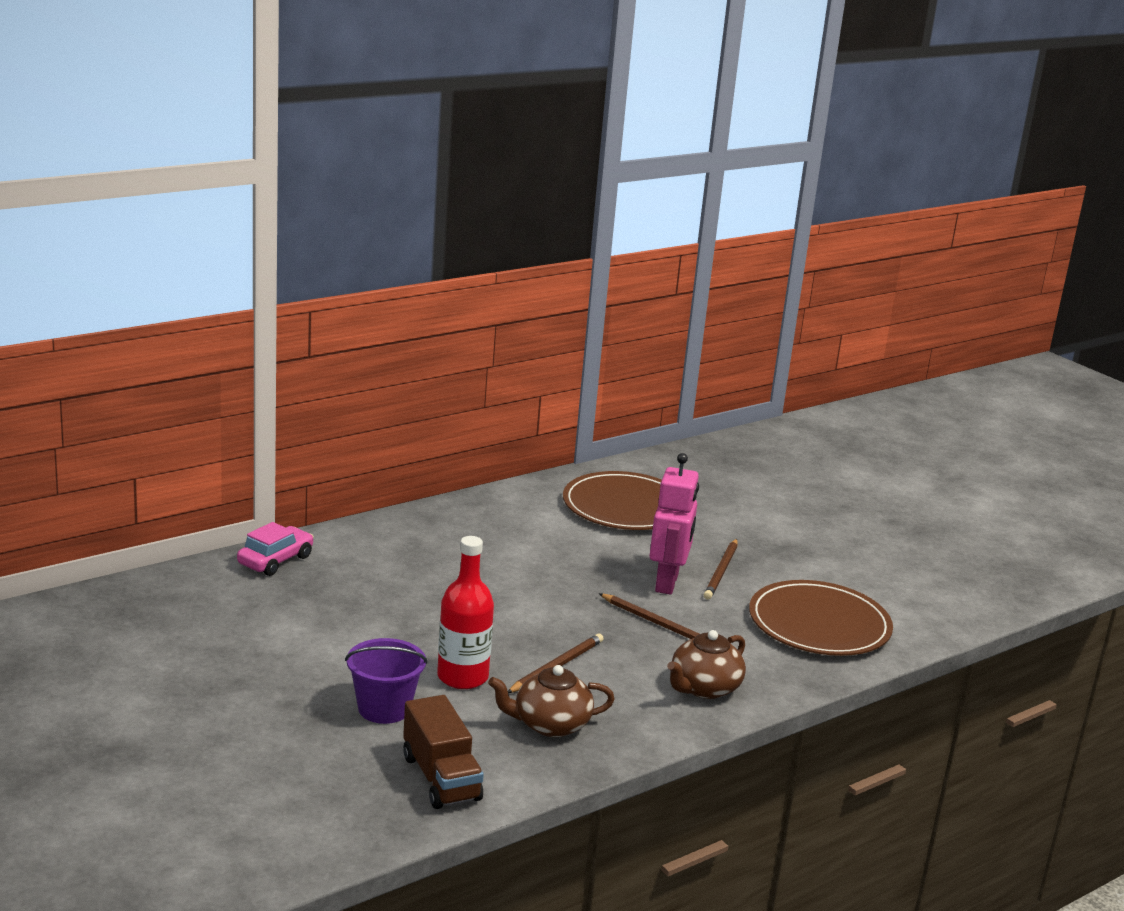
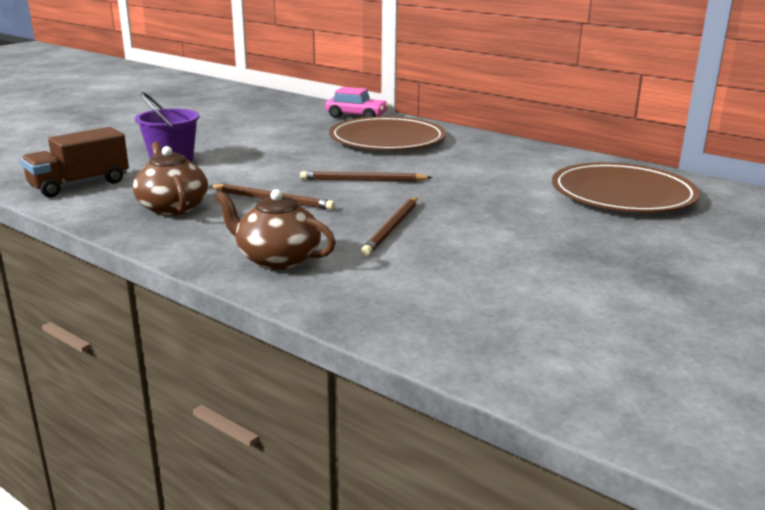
camera: 75 degrees right, 0 degrees up
red bottle [437,536,494,689] -> none
pink robot [650,453,699,595] -> none
brown pencil [704,539,738,600] -> brown pencil moved to [300,171,433,182]
brown plate [749,580,893,656] -> brown plate moved to [329,116,446,150]

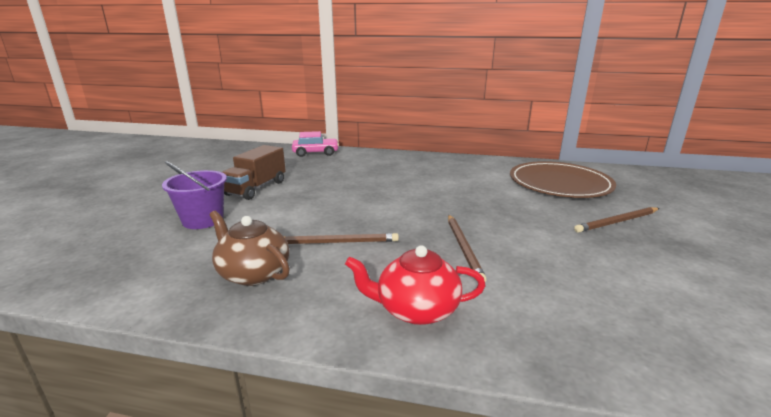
camera: 25 degrees left, 0 degrees up
brown truck [21,127,129,198] -> brown truck moved to [222,145,286,200]
brown teapot [215,189,336,270] -> red teapot [345,245,486,325]
brown pencil [300,171,433,182] -> brown pencil moved to [574,207,659,233]
brown plate [329,116,446,150] -> none

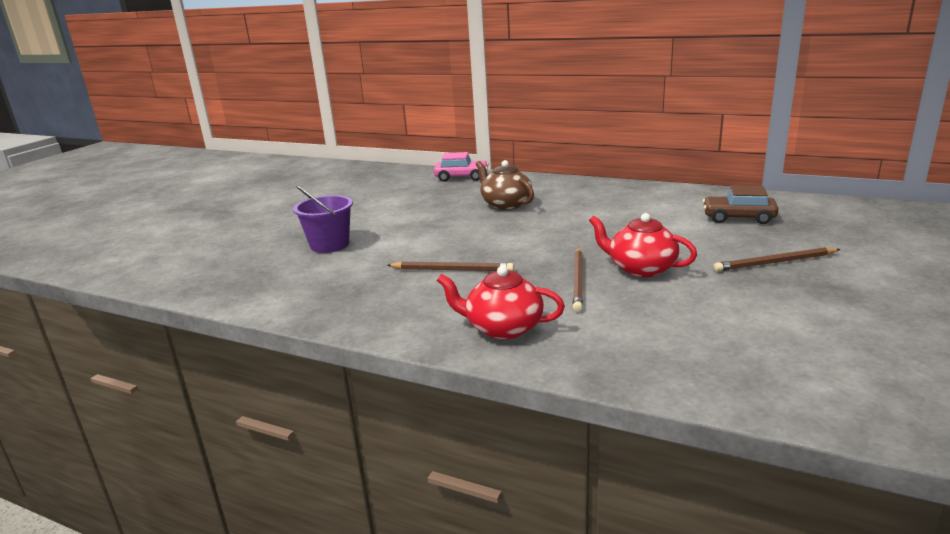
camera: 15 degrees right, 0 degrees up
brown teapot [209,211,290,286] -> brown teapot moved to [476,160,534,210]
brown truck [222,145,286,200] -> none
brown plate [510,161,616,198] -> brown car [702,186,779,224]
none -> red teapot [589,213,697,277]

